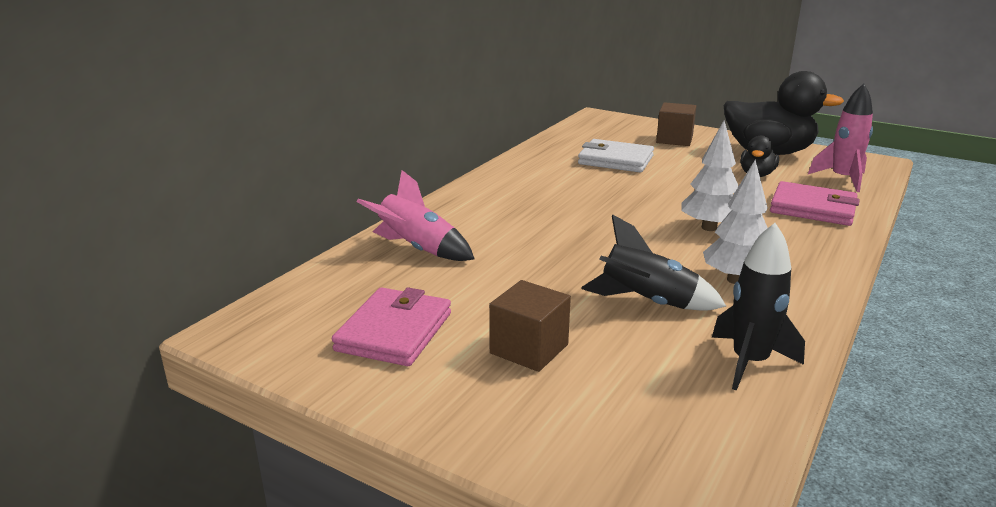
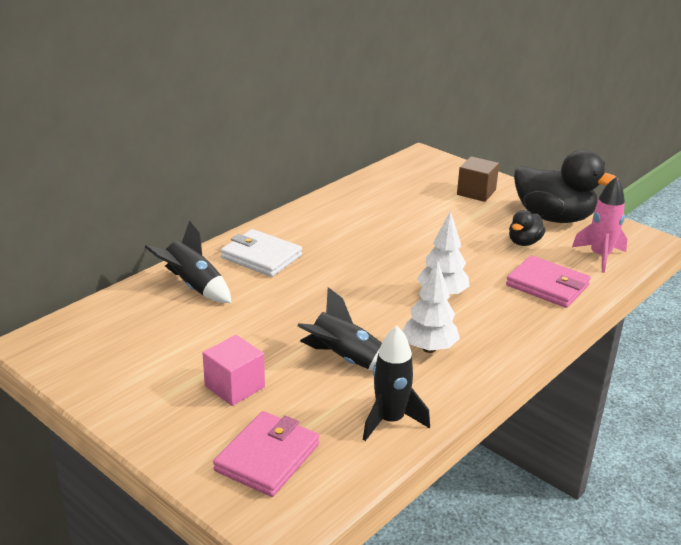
camera: 10 degrees right, 5 degrees up
pink wallet [332,287,451,366] -> pink wallet moved to [213,411,319,497]
pink rocket [357,170,475,261] -> black rocket [145,221,231,303]
brown cube [489,280,571,372] -> pink cube [202,335,265,406]
white wallet [578,139,654,173] -> white wallet moved to [221,229,302,277]

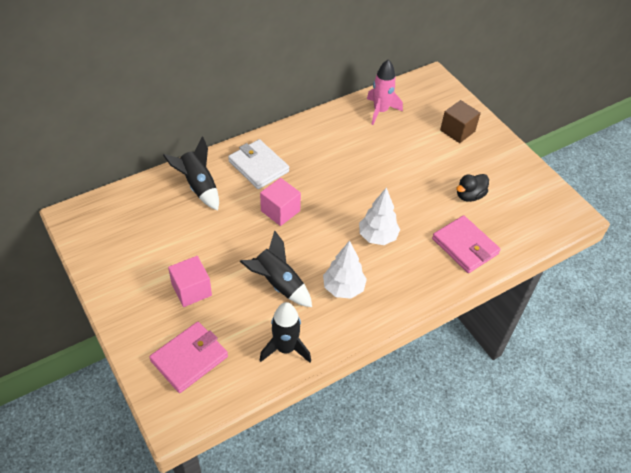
camera: 15 degrees right, 20 degrees up
black duck [514,149,619,223] -> none
pink rocket [572,176,627,273] -> pink rocket moved to [367,59,403,125]
none -> pink cube [260,178,301,226]

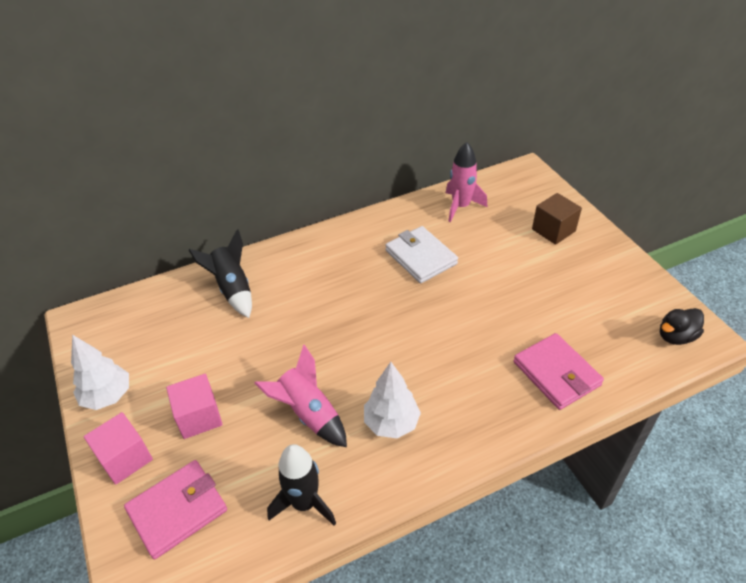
camera: 10 degrees right, 5 degrees down
white wallet [228,139,289,189] -> white wallet moved to [385,226,458,283]
black rocket [239,230,312,307] -> pink rocket [254,345,347,447]
pink cube [260,178,301,226] -> pink cube moved to [84,412,153,485]
white tree [359,187,400,245] -> white tree moved to [71,335,129,410]
black duck [456,174,489,202] -> black duck moved to [660,308,704,345]

